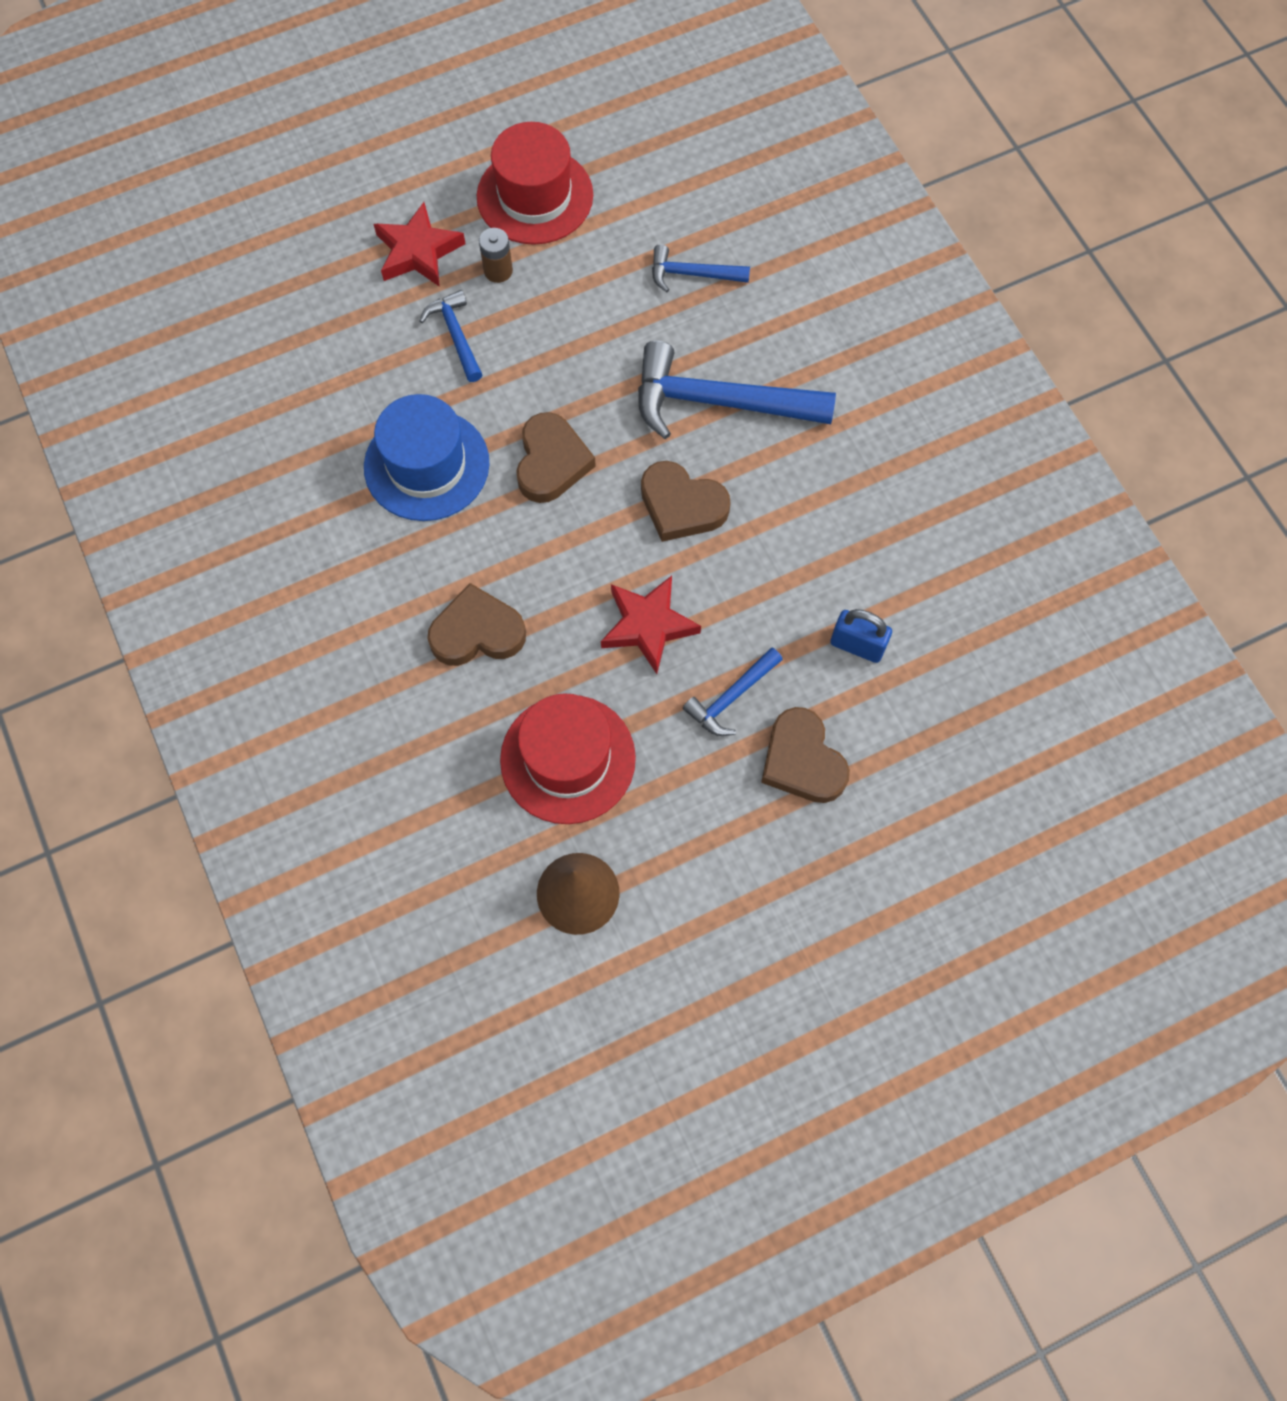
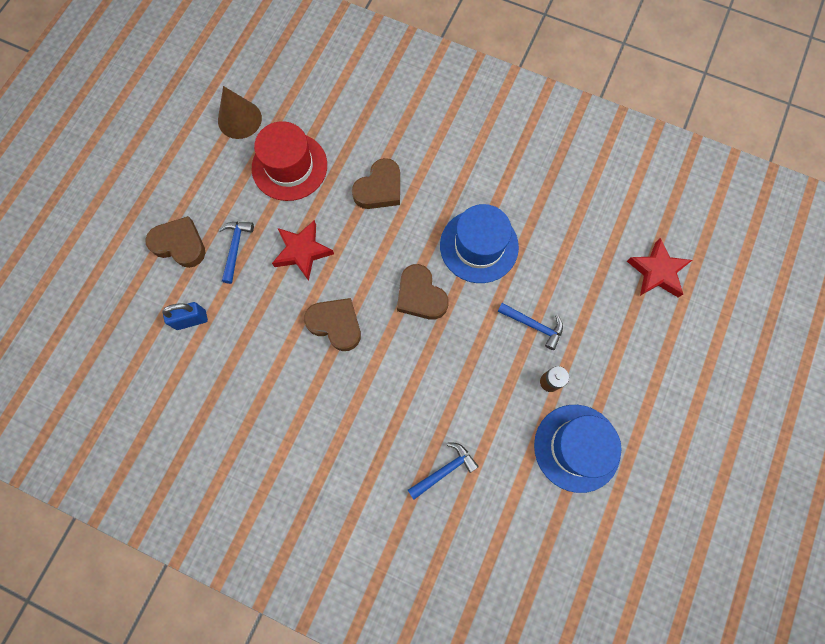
camera: 140 degrees right, 5 degrees up
red star [374,202,466,287] -> red star moved to [627,238,692,298]
red hat [477,122,593,245] -> blue hat [534,405,621,493]
blue hammer [638,341,836,439] -> none
brown heart [641,461,731,542] -> brown heart turned 45 degrees clockwise [304,298,361,351]

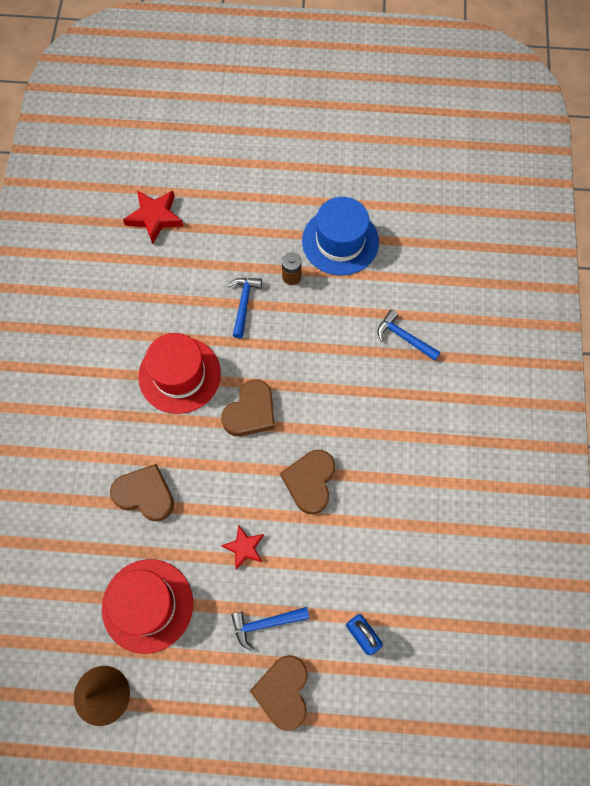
camera: 110 degrees left, 5 degrees down
red star [272,220,334,281] -> red star [221,525,264,569], size x0.64
blue hat [440,204,519,283] -> red hat [138,333,221,414]

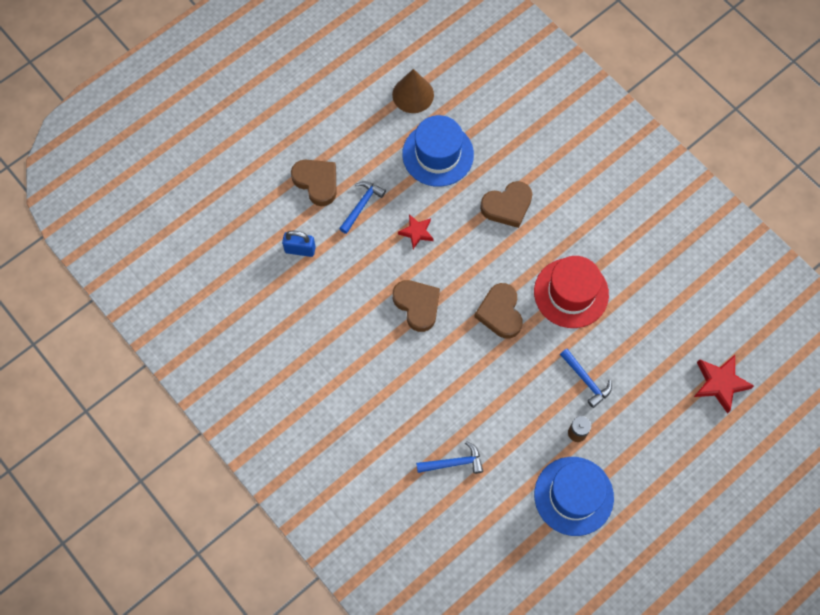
camera: 135 degrees right, 0 degrees up
red hat [102,559,193,654] -> blue hat [402,115,474,187]

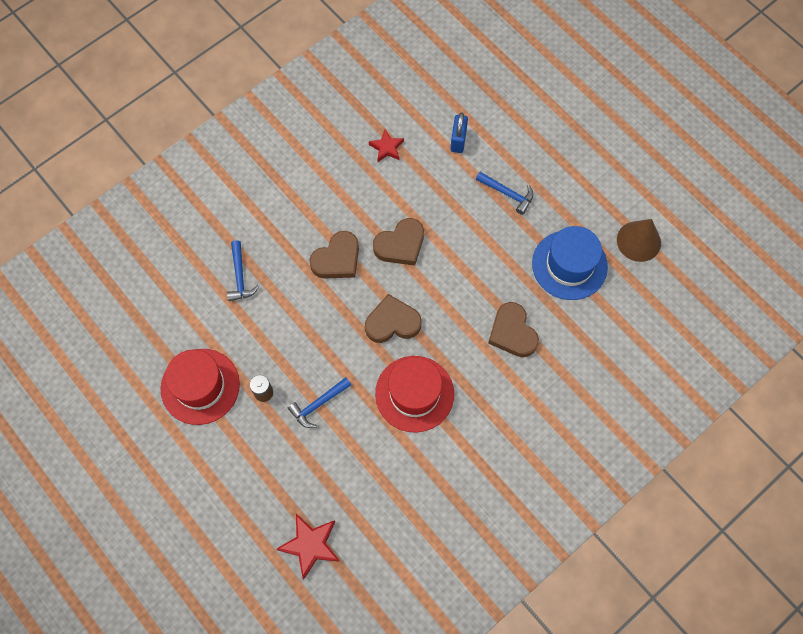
camera: 90 degrees right, 0 degrees up
brown heart [291,160,336,206] -> brown heart moved to [309,231,359,279]
red star [398,214,433,249] -> red star moved to [369,129,404,162]
blue hat [534,457,614,536] -> red hat [161,349,240,425]

